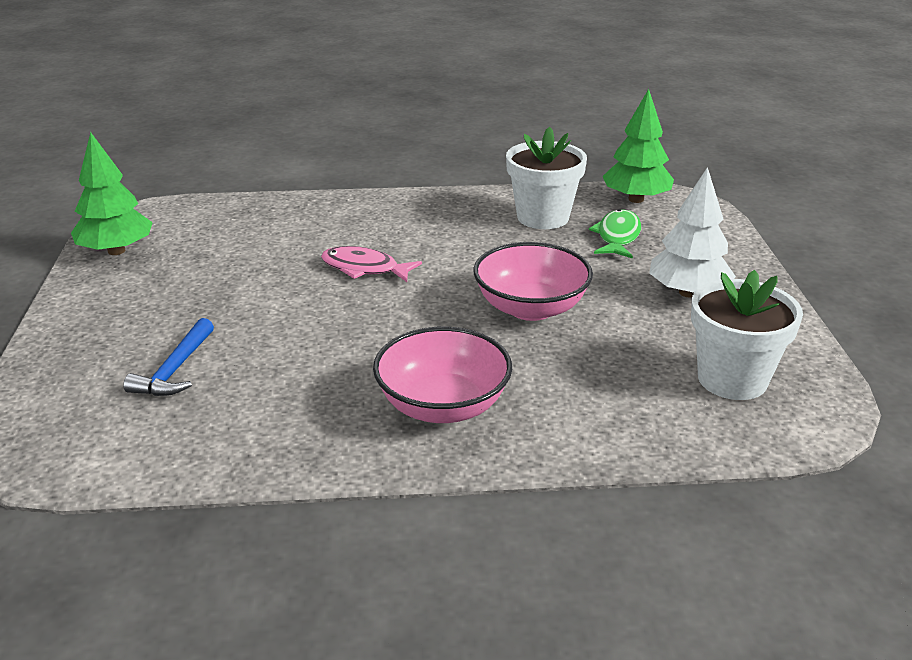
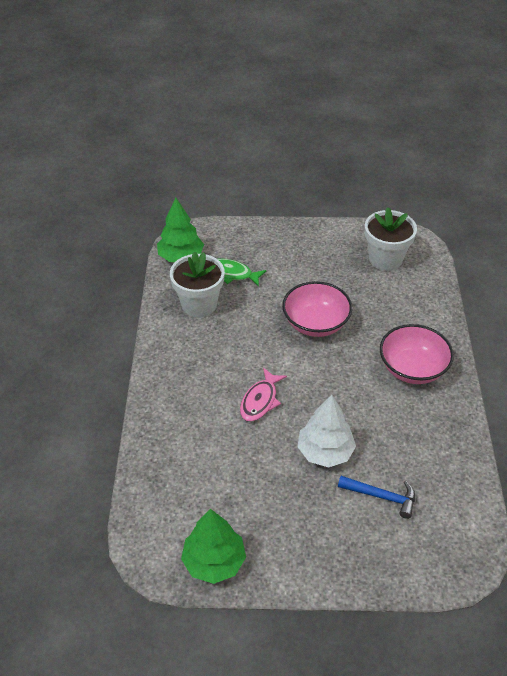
camera: 85 degrees left, 15 degrees up
white tree [649,167,736,297] -> white tree moved to [297,395,356,468]

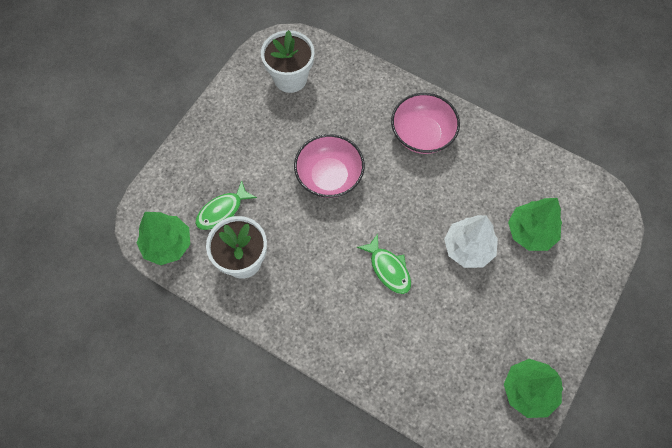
camera: 60 degrees left, 20 degrees up
pink fish [240,368,287,421] -> green fish [357,234,411,294]
blue hammer [338,476,415,519] -> green tree [508,198,562,251]

